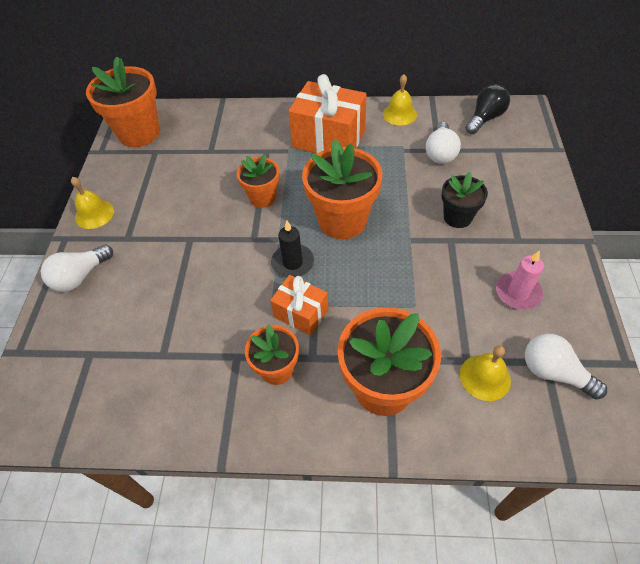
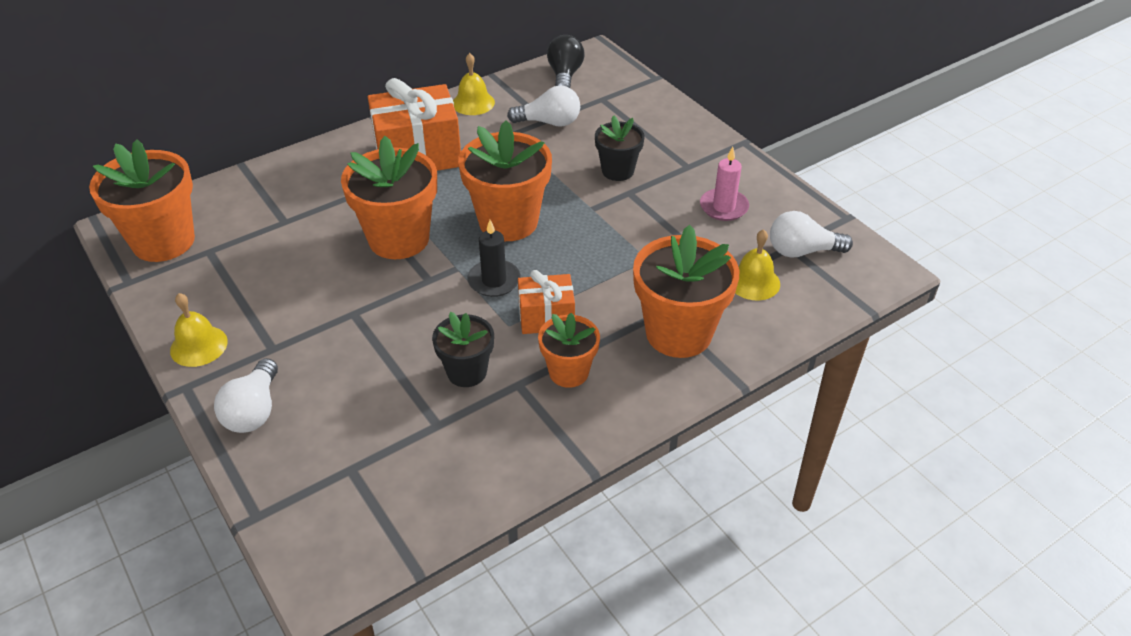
camera: 40 degrees left, 10 degrees down
orange flower pot [237,154,279,208] -> orange flower pot [341,136,437,259], size x1.73
white light bulb [426,122,461,164] -> white light bulb turned 60 degrees counterclockwise [507,86,580,127]
none -> black flower pot [432,312,494,387]

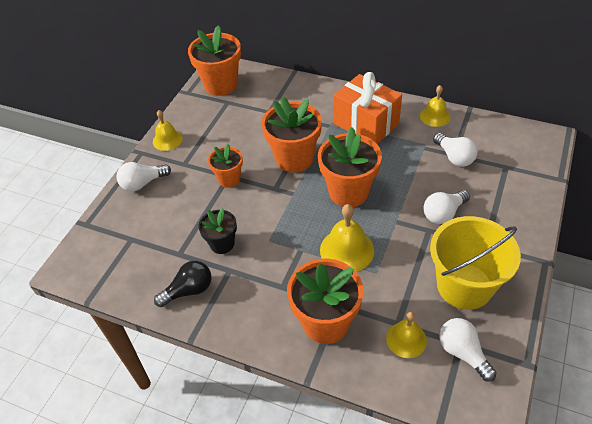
camera: 60 degrees right, 5 degrees up
black candle [467,220,521,297] -> none
orange gift [518,270,575,334] -> none
orange flower pot [538,313,600,388] -> orange flower pot moved to [208,144,243,188]
black light bulb [547,35,584,88] -> black light bulb moved to [154,261,212,307]
black flower pot [595,115,645,181] -> white light bulb [423,190,470,224]
pink candle [700,147,749,221] -> yellow bucket [430,216,521,310]
none -> yellow bell [320,204,374,272]

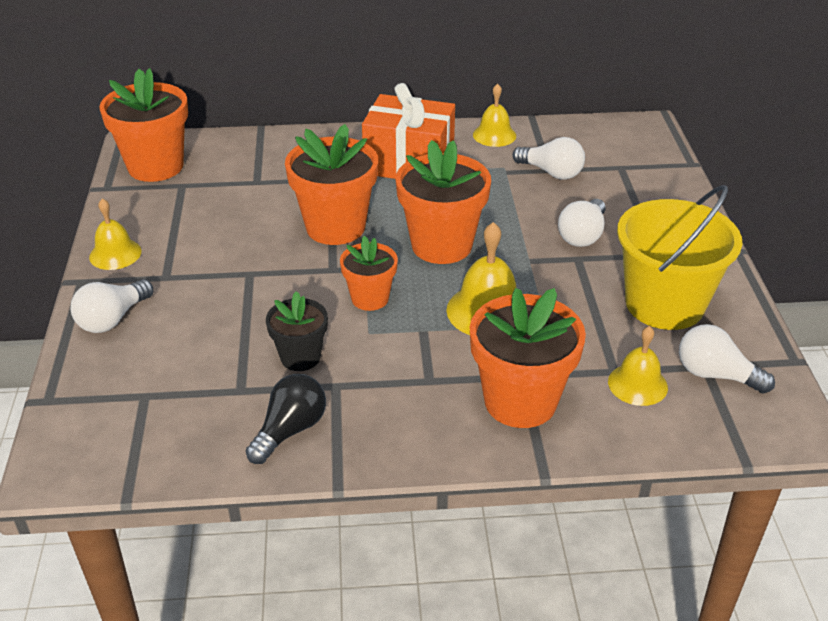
camera: 30 degrees left, 10 degrees down
orange flower pot [208,144,243,188] -> orange flower pot moved to [340,236,398,311]

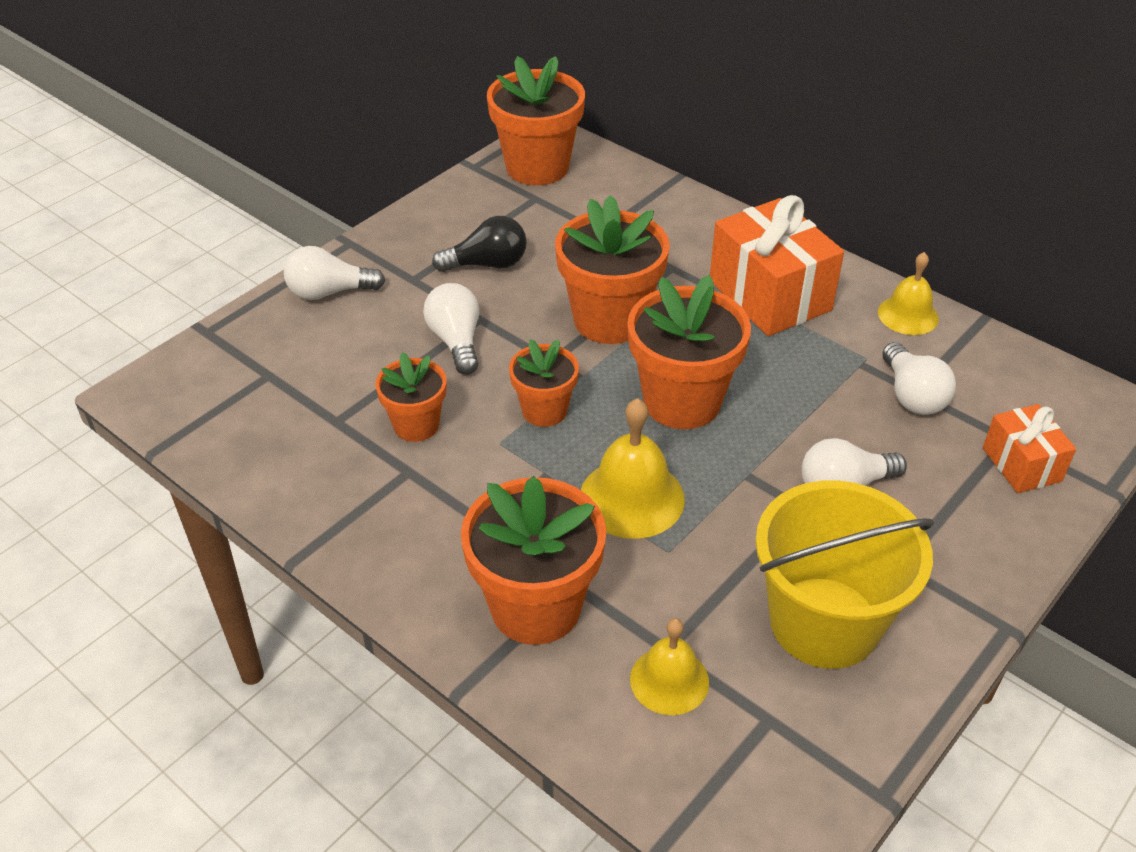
camera: 45 degrees right, 5 degrees up
yellow bell [89,198,141,270] -> none
black light bulb [246,374,326,464] -> black light bulb moved to [432,216,527,272]
black flower pot [266,291,328,371] -> orange flower pot [375,352,447,442]
white light bulb [679,324,775,394] -> white light bulb moved to [423,283,479,375]
none -> orange gift [983,404,1076,493]

